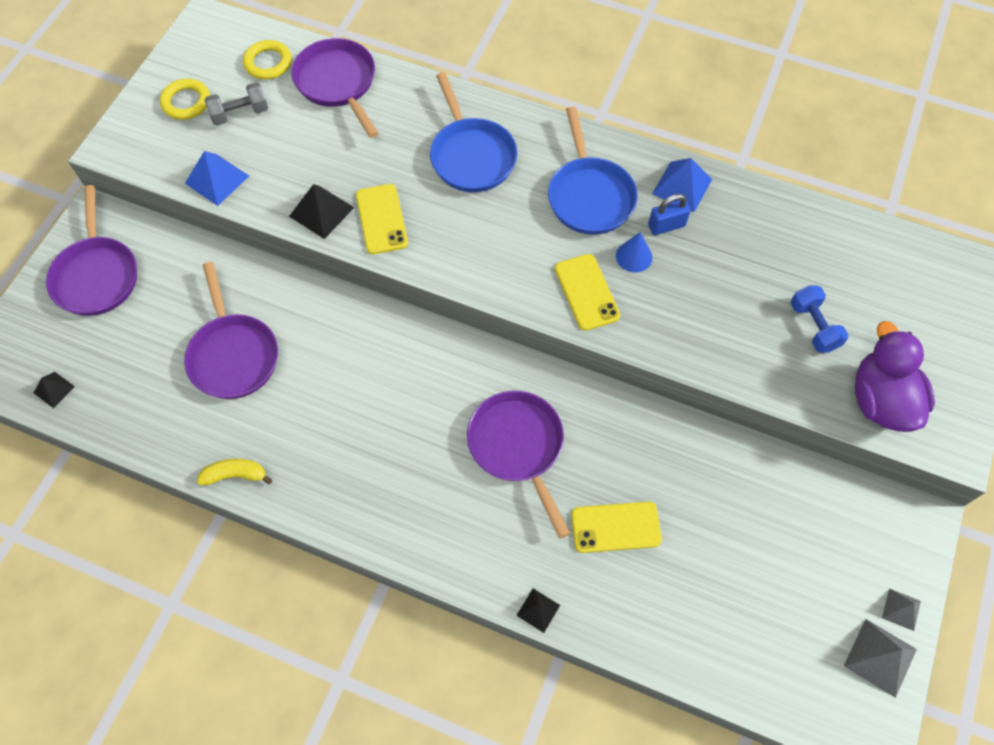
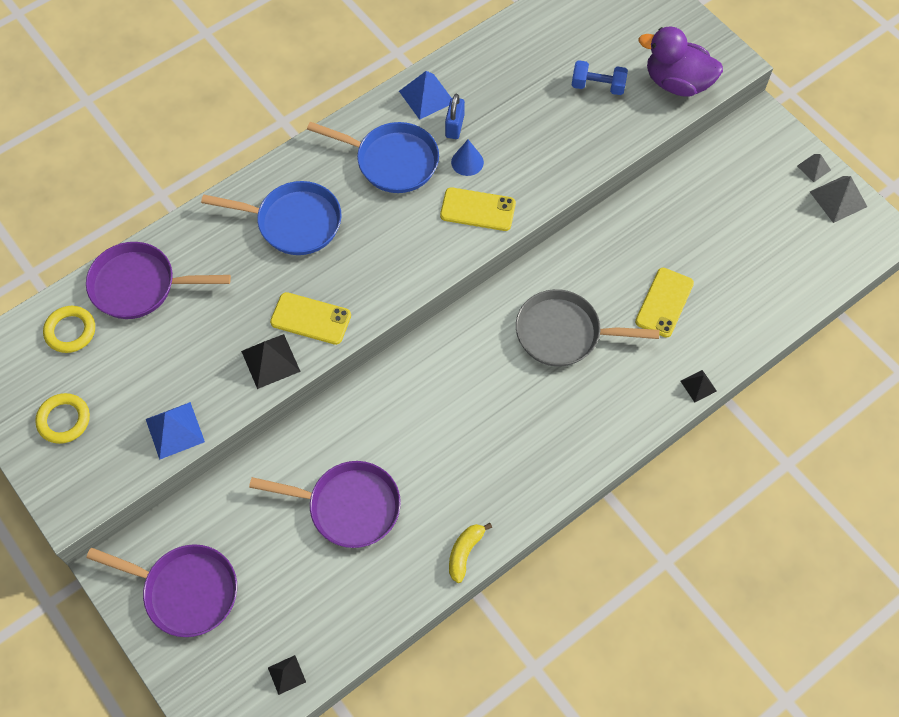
camera: 60 degrees left, 0 degrees up
grey dumbbell [205,82,268,126] -> none
purple pan [467,391,570,539] -> grey pan [516,289,659,367]

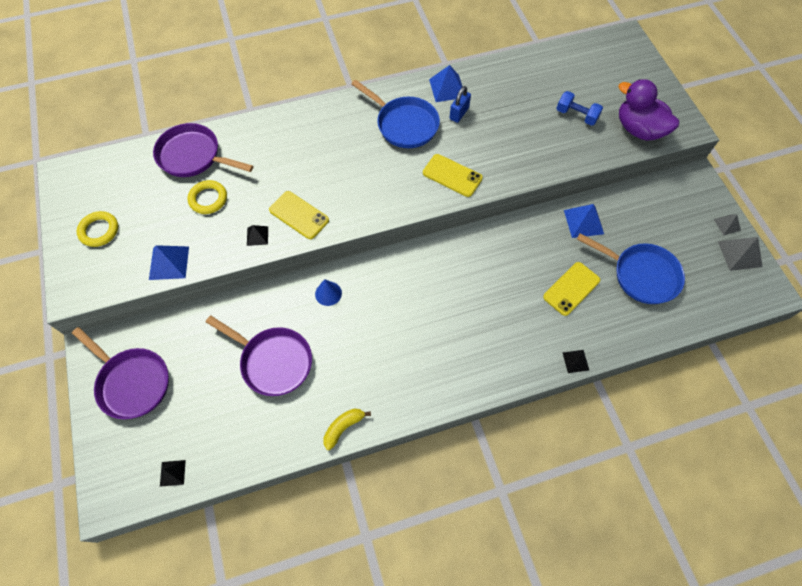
camera: 20 degrees right, 0 degrees up
yellow ring [43,306,95,353] -> yellow ring moved to [188,180,227,214]
blue pan [201,181,342,255] -> blue pan moved to [577,233,685,304]
black pyramid [241,334,301,389] -> black pyramid [247,225,268,246], size x0.59
blue cone [451,140,484,176] -> blue cone moved to [315,279,342,306]
grey pan [516,289,659,367] -> none
none -> blue pyramid [564,204,604,238]

